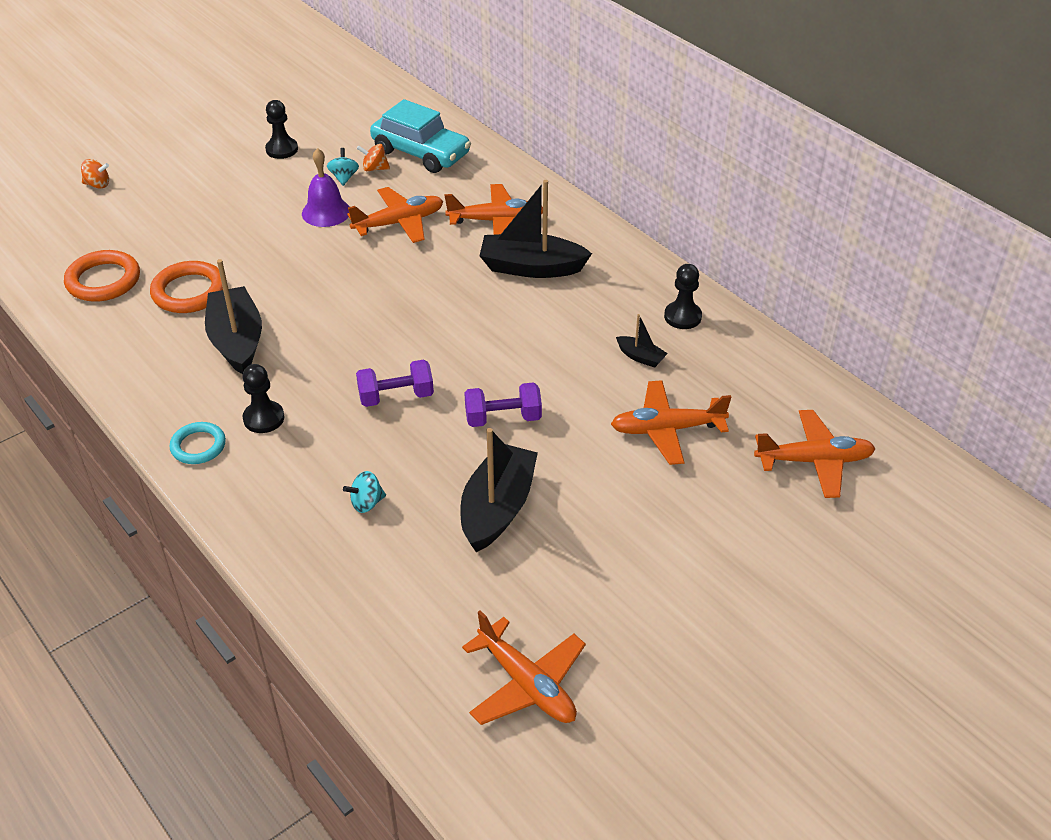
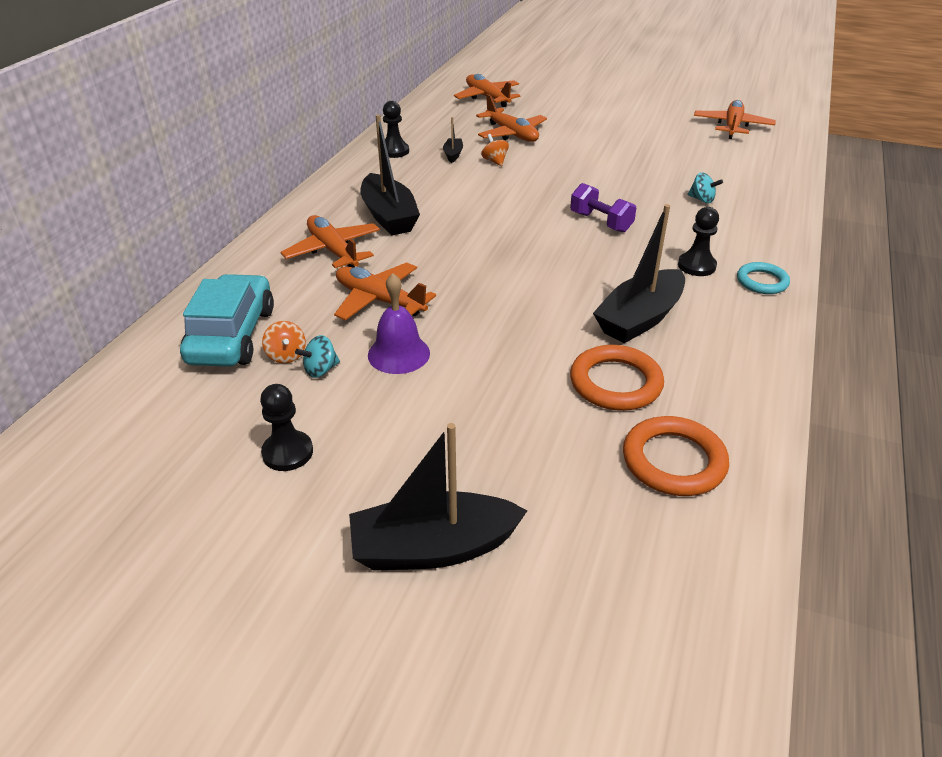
camera: 120 degrees left, 5 degrees down
orange spinning top [81,159,109,189] -> orange spinning top moved to [481,134,509,166]
black boat [461,428,538,552] -> black boat moved to [349,423,527,571]
purple dumbbell [464,382,542,427] -> none

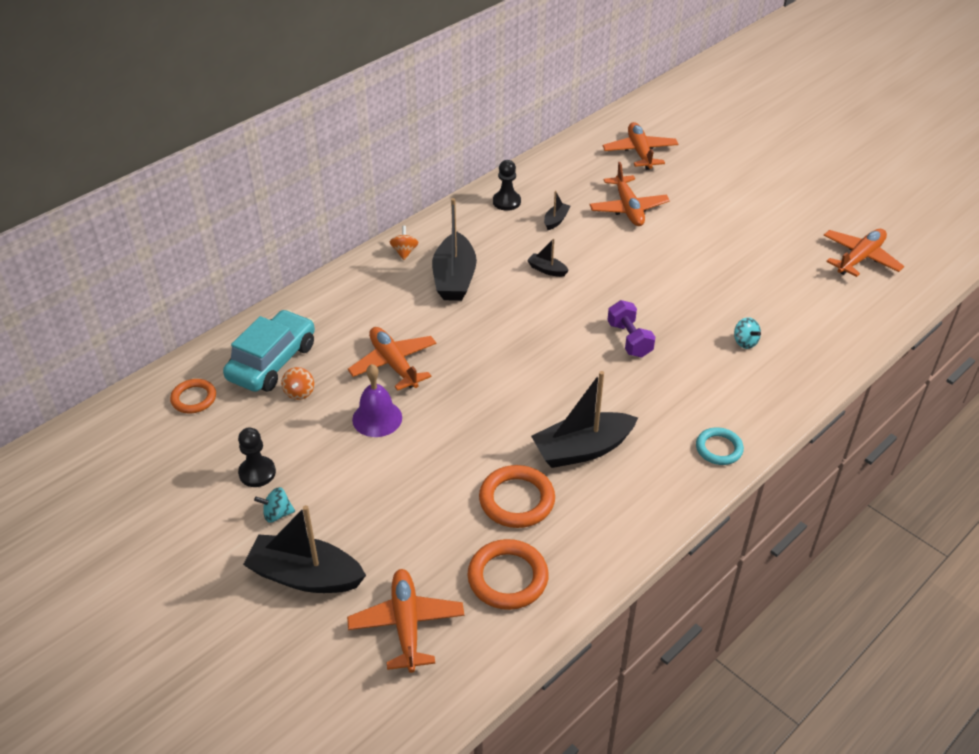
camera: 25 degrees right, 5 degrees up
orange plane [281,215,380,268] -> orange plane moved to [347,569,464,673]
turquoise spinning top [295,335,340,378] -> turquoise spinning top moved to [254,487,295,523]
orange spinning top [481,134,509,166] -> orange spinning top moved to [390,226,418,260]
black pawn [678,207,719,276] -> none
none -> orange ring [170,379,216,413]
none -> black boat [527,239,569,277]

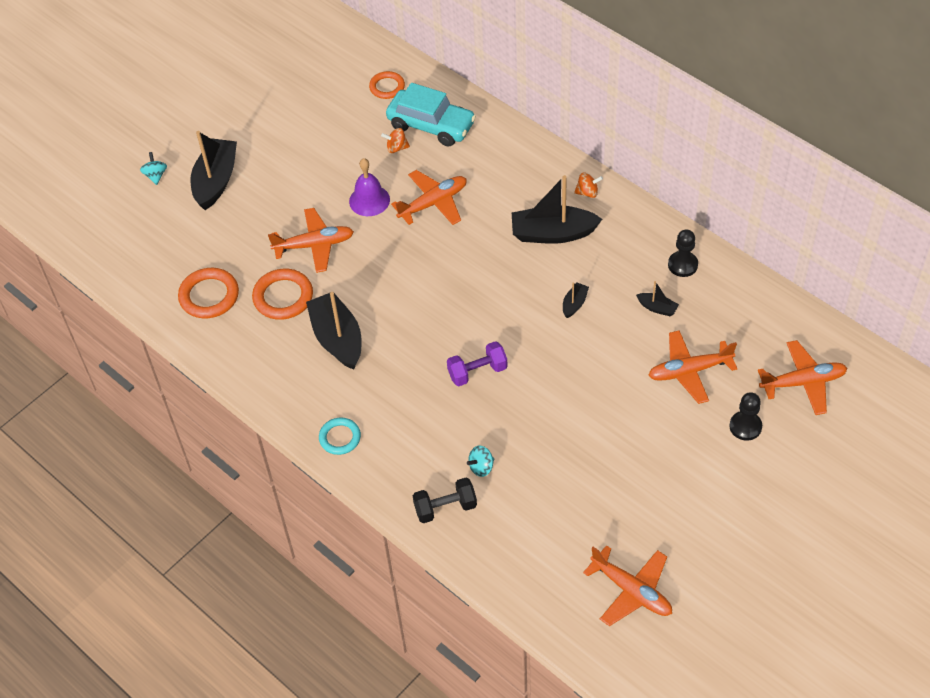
camera: 90 degrees right, 10 degrees up
black pawn [238,427,276,487] -> black pawn moved to [729,392,762,441]
turquoise spinning top [254,487,295,523] -> turquoise spinning top moved to [140,152,167,185]
orange plane [347,569,464,673] -> orange plane moved to [268,208,354,273]
none -> black dumbbell [413,478,477,523]

